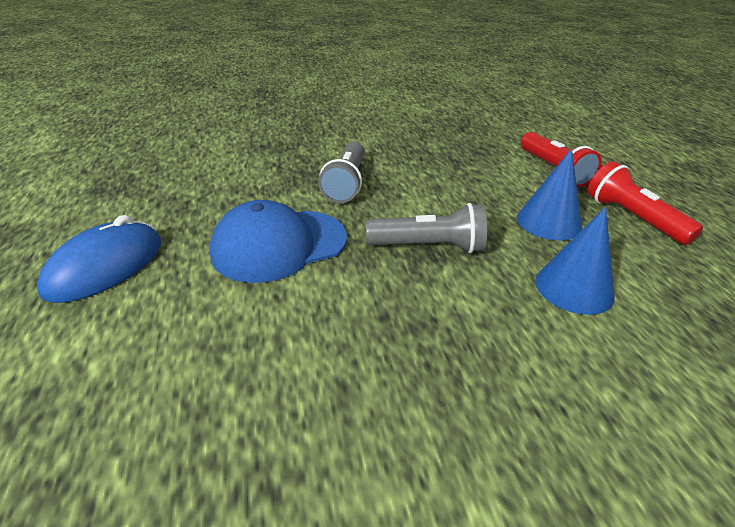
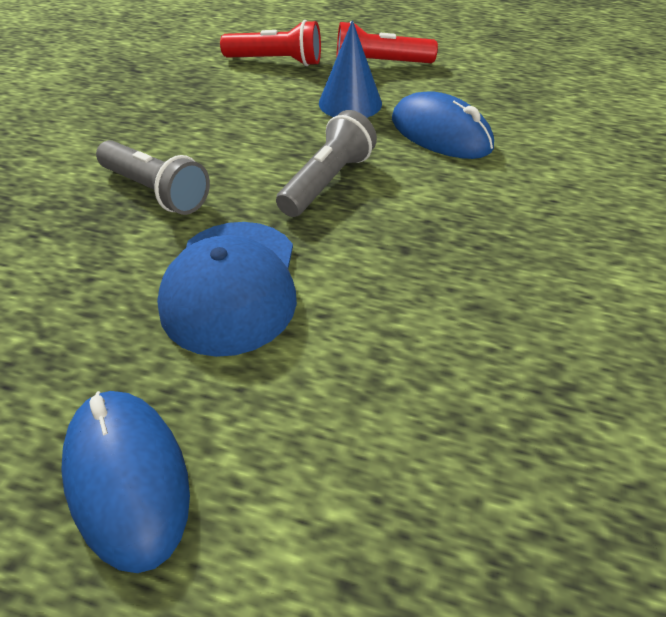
camera: 60 degrees left, 10 degrees up
blue cone [535,207,615,315] -> blue mouse [392,91,494,159]

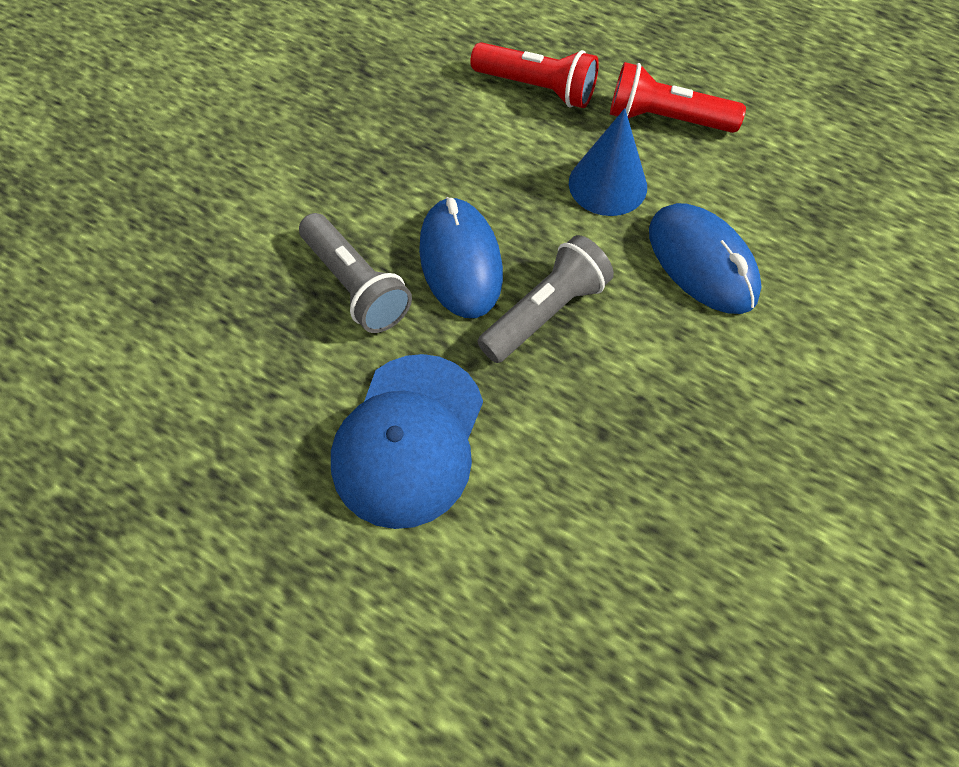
camera: 15 degrees right, 15 degrees up
blue mouse [61,391,190,573] -> blue mouse moved to [419,197,503,318]

